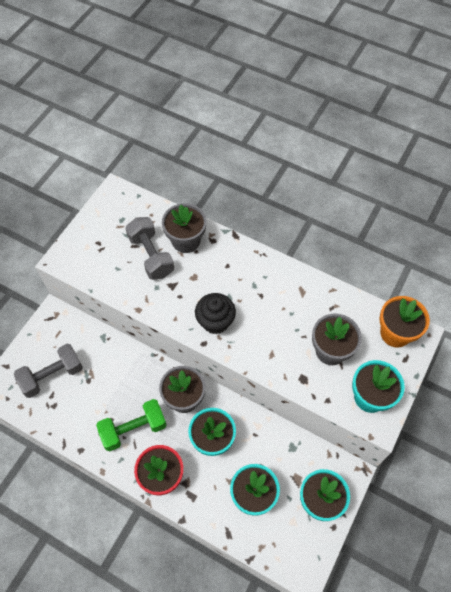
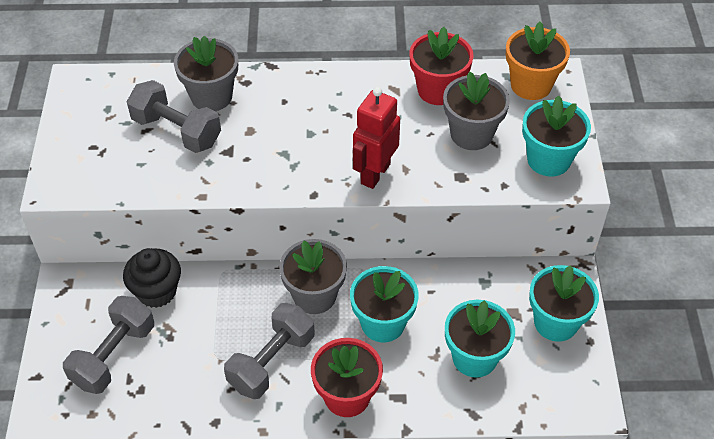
camera: 30 degrees left, 10 degrees down
green dumbbell [96,399,166,451] -> grey dumbbell [224,303,314,399]
black cupcake [195,293,236,334] -> black cupcake moved to [123,248,181,308]
none -> red robot [353,87,400,189]
none -> red flower pot [409,27,473,105]

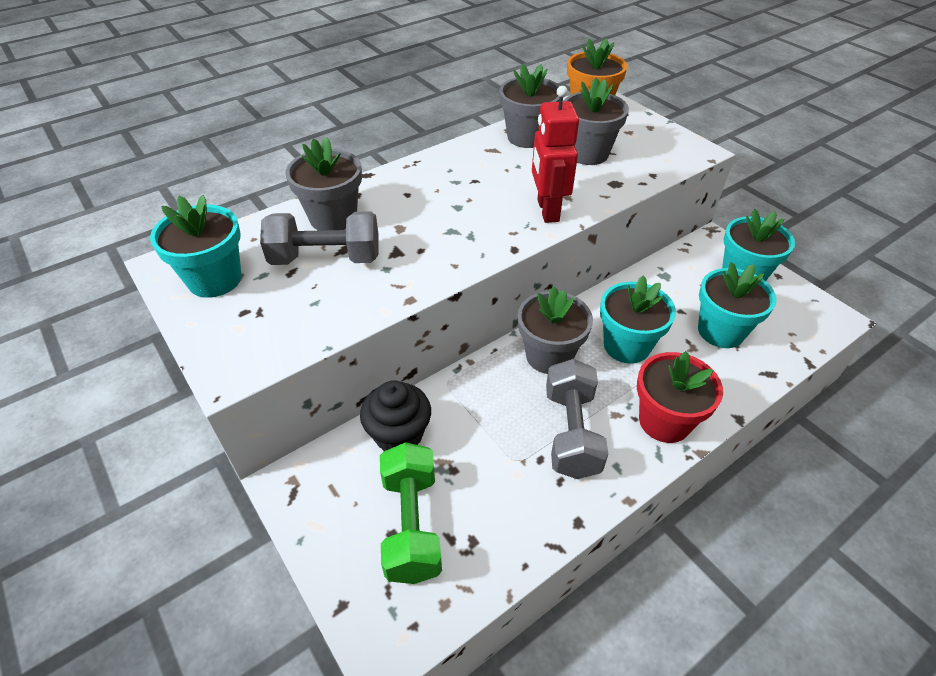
camera: 35 degrees left, 5 degrees down
grey dumbbell [63,296,154,394] -> green dumbbell [380,442,442,584]
red flower pot [409,27,473,105] -> grey flower pot [499,64,560,148]
turquoise flower pot [522,95,591,177] -> turquoise flower pot moved to [150,195,241,298]

